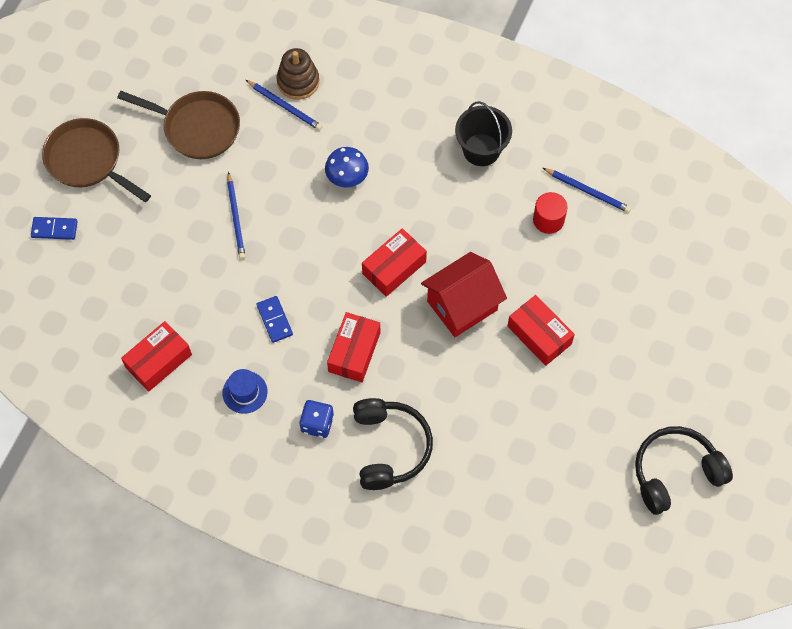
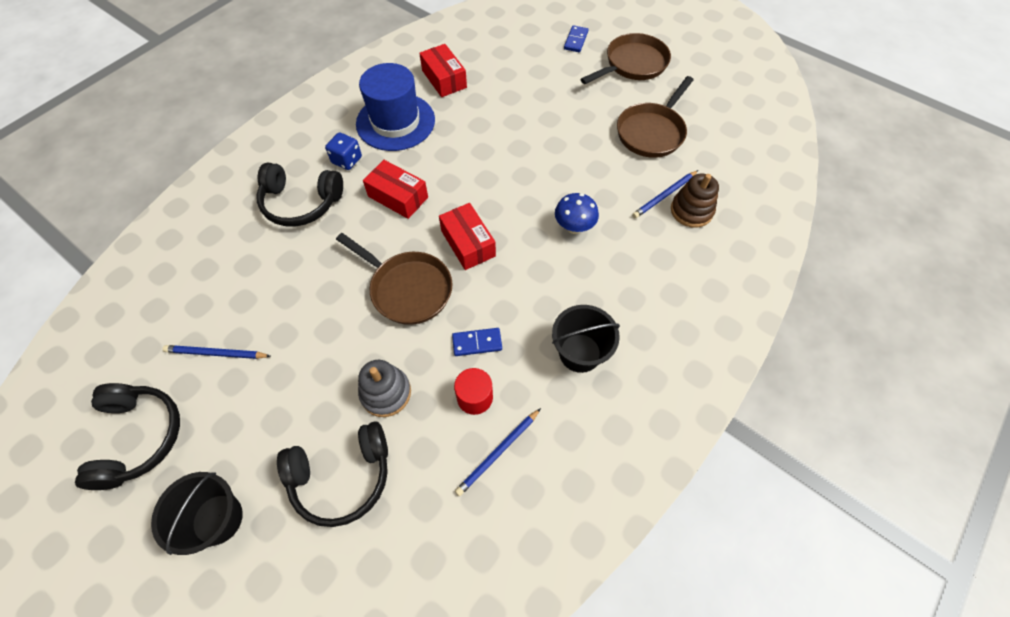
camera: 105 degrees right, 5 degrees down
blue hat [222,369,268,414] -> blue hat [356,63,435,151], size x2.13
blue pencil [227,172,246,259] -> blue pencil moved to [163,345,270,359]
blue domino [257,296,293,343] -> blue domino moved to [452,328,502,356]
red house [421,252,507,337] -> brown pan [336,233,453,325]
red box [508,295,575,366] -> none
none -> black bucket [151,472,243,555]
none -> black headphones [277,421,388,527]
none -> grey stacking toy [358,360,411,417]

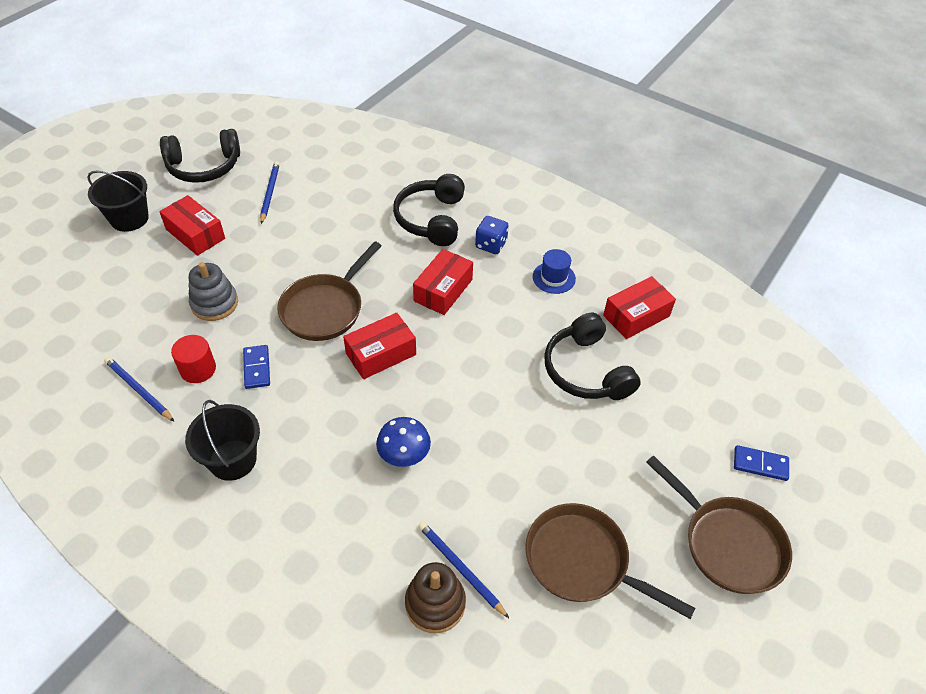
camera: 85 degrees right, 10 degrees down
black headphones [277,421,388,527] -> black headphones moved to [544,313,641,400]
blue hat [356,63,435,151] -> blue hat [533,249,576,294], size x0.47
none -> red box [159,195,225,256]

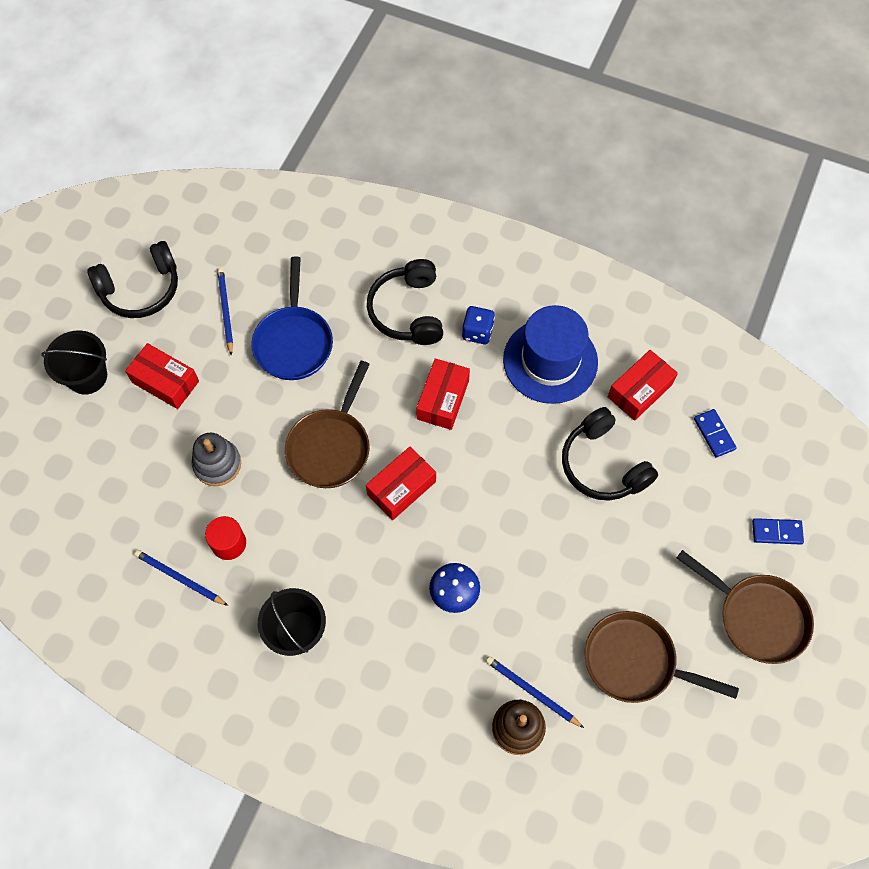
camera: 10 degrees left, 15 degrees up
blue domino [243,345,270,389] -> blue domino moved to [694,409,737,457]
blue hat [533,249,576,294] -> blue hat [503,305,598,404], size x2.13
none -> blue pan [251,257,333,380]

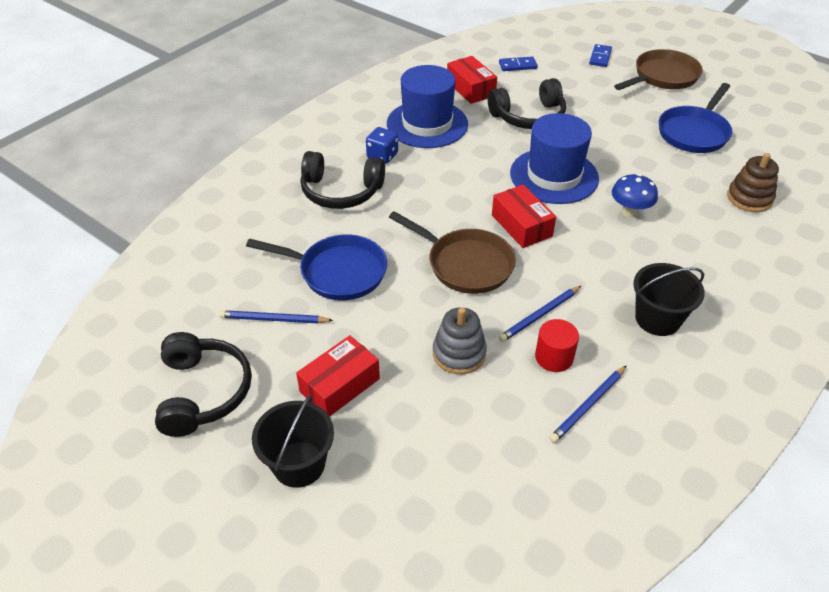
camera: 75 degrees left, 20 degrees down
red box [416,358,470,430] -> none
blue pencil [486,656,584,728] -> blue pencil moved to [499,286,581,342]
brown pan [585,611,739,703] -> blue pan [659,83,732,153]
none -> blue hat [510,113,599,204]

